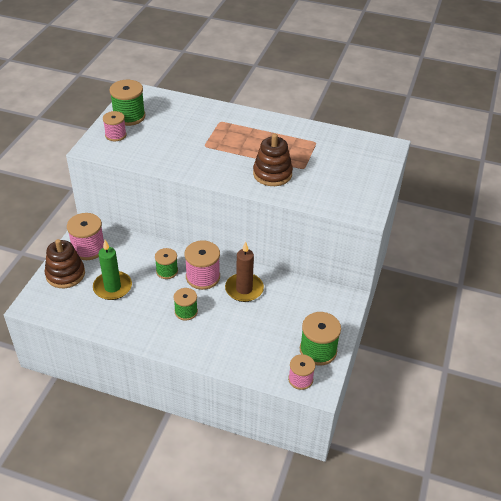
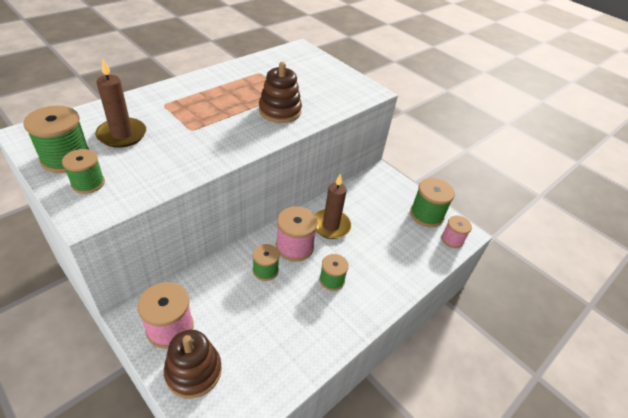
camera: 65 degrees left, 0 degrees up
green candle [93,240,132,300] -> none
pink spool [103,111,127,141] -> green spool [62,149,105,194]
none -> brown candle [95,58,146,148]

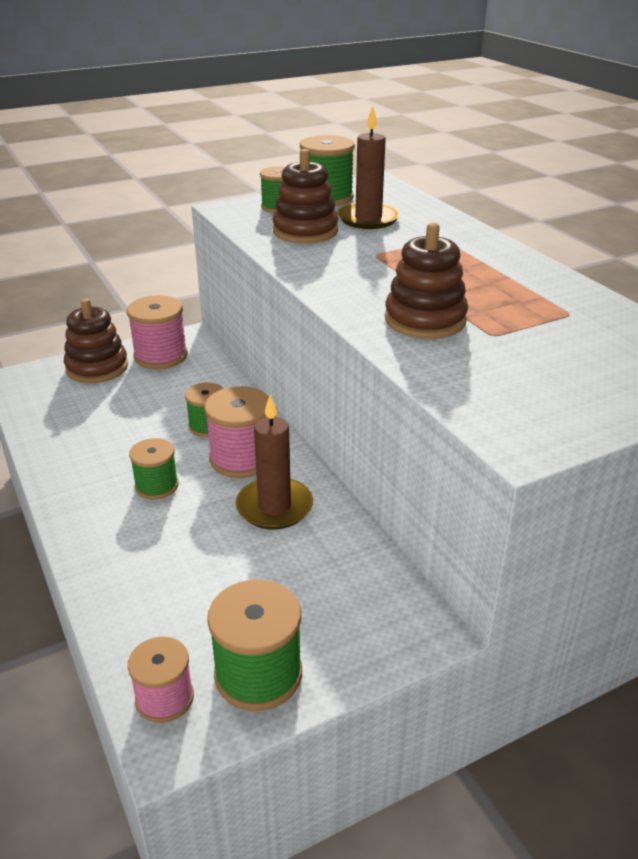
camera: 110 degrees right, 10 degrees down
none -> brown stacking toy [272,149,338,243]

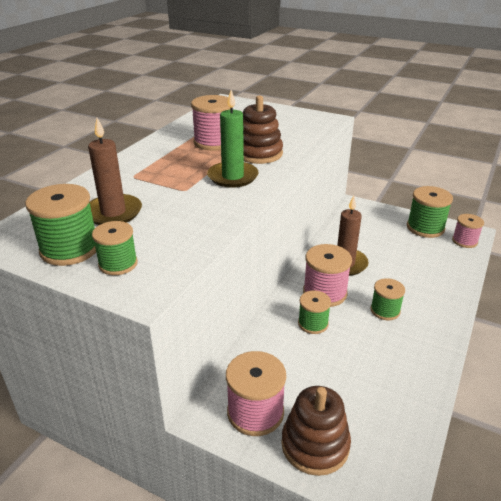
camera: 125 degrees left, 0 degrees up
brown stacking toy [272,149,338,243] -> none
none -> pink spool [191,95,230,151]
none -> green candle [207,90,259,188]

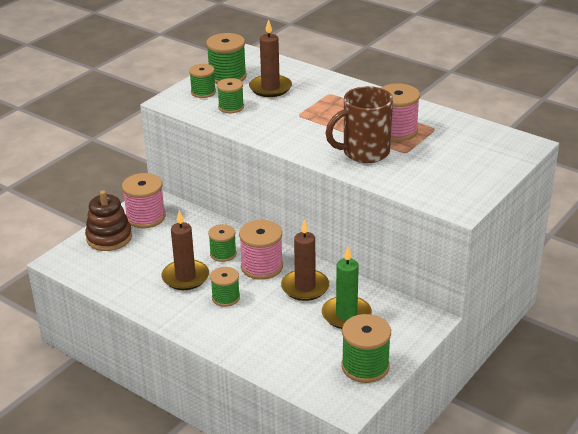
camera: 100 degrees right, 0 degrees up
green candle [207,90,259,188] -> green candle moved to [322,246,372,329]
brown stacking toy [243,96,283,164] -> brown mug [326,86,393,163]
pink spool [452,214,484,248] -> none
none -> brown candle [161,210,209,290]
none -> green spool [217,78,244,113]

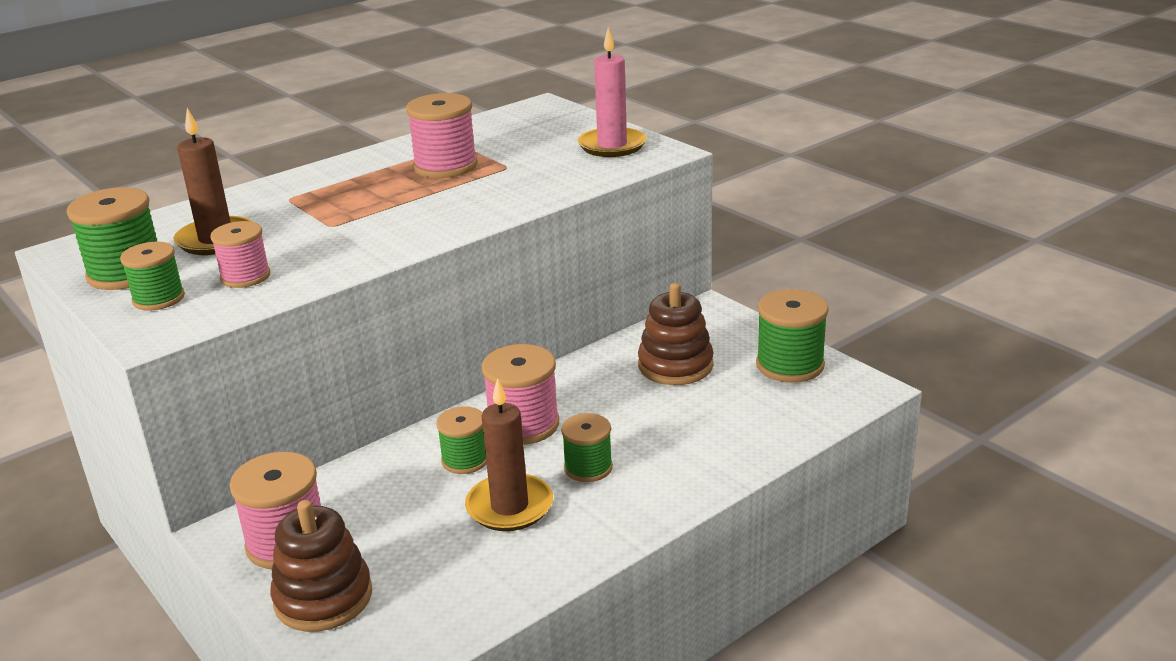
camera: 75 degrees left, 5 degrees down
green spool [217,78,244,113] -> pink spool [210,221,270,288]
brown candle [281,219,329,301] -> none
green candle [322,246,372,329] -> brown stacking toy [638,283,714,385]
brown mug [326,86,393,163] -> none
none -> pink candle [578,27,647,157]

